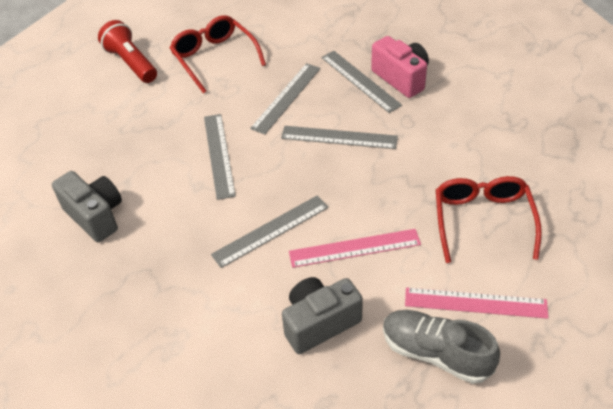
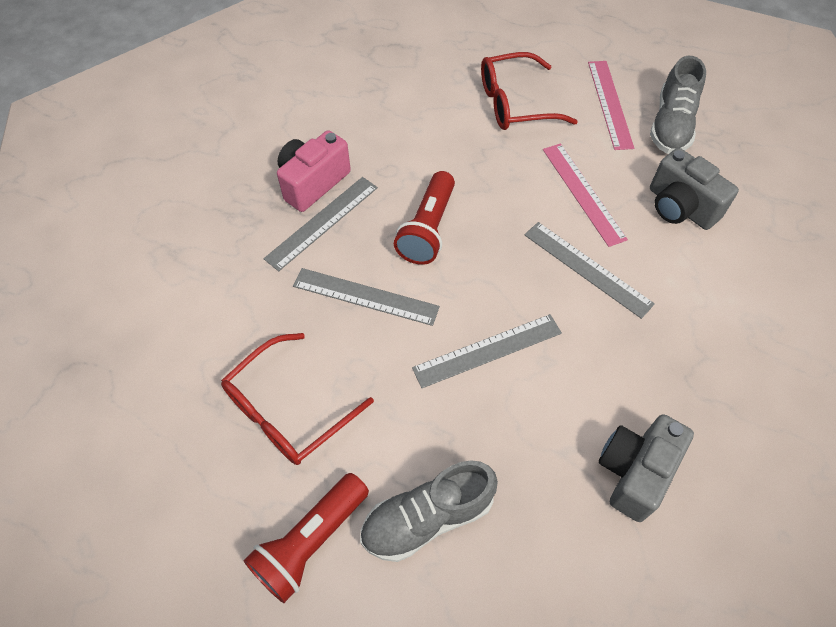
camera: 105 degrees left, 10 degrees up
grey ruler [281,126,398,149] -> red flashlight [394,171,455,265]
none -> grey shoe [360,460,498,562]

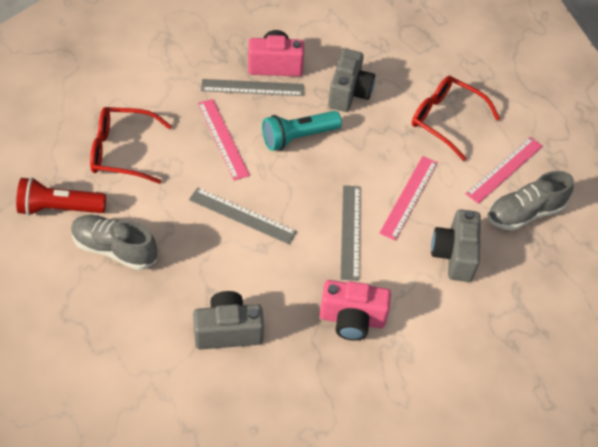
camera: 45 degrees right, 5 degrees down
grey ruler [293,268,440,326] -> pink ruler [198,99,250,180]
red flashlight [394,171,455,265] -> turquoise flashlight [262,111,342,151]
none -> pink camera [320,280,391,341]
none -> grey camera [328,49,375,112]

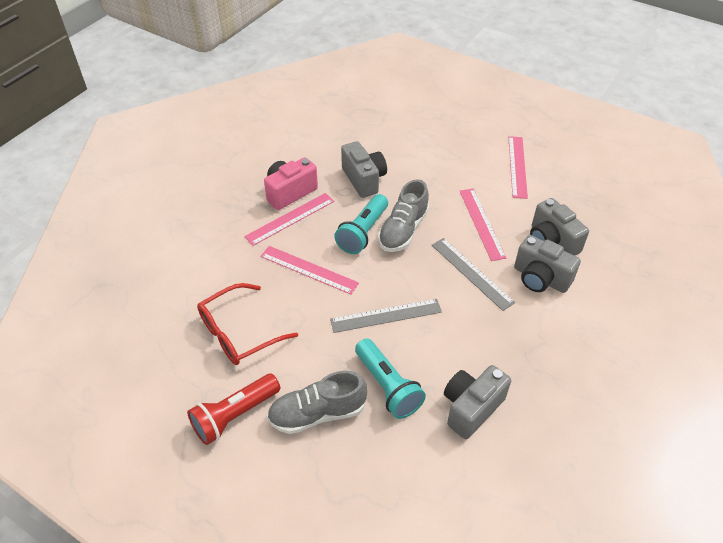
camera: 35 degrees left, 5 degrees down
grey ruler [201,79,304,96] -> pink ruler [244,193,334,246]
pink camera [320,280,391,341] -> none
red glasses [412,76,500,161] -> none
grey shoe [487,171,574,231] -> grey shoe moved to [378,179,429,252]
none -> turquoise flashlight [355,339,426,419]
none -> grey camera [514,235,581,293]

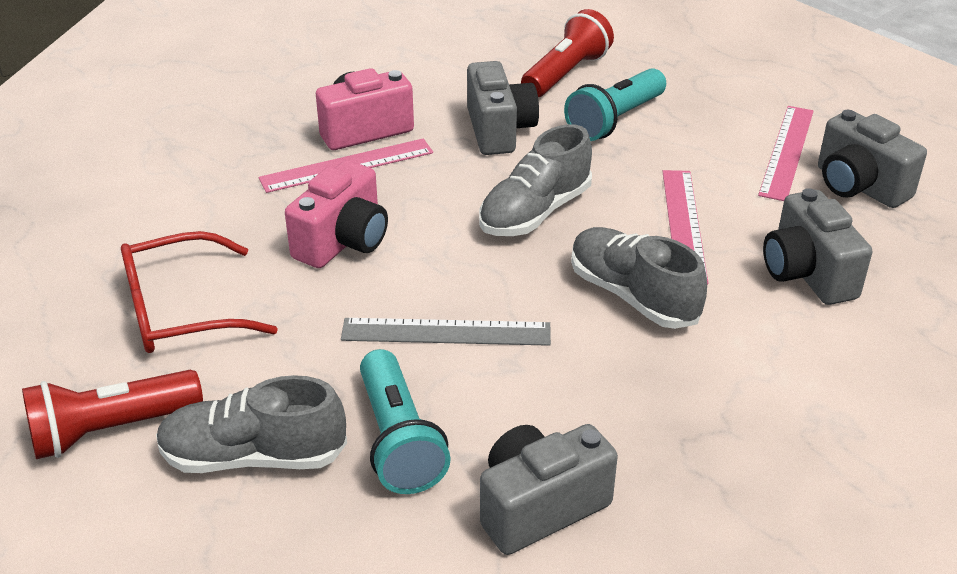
camera: 15 degrees right, 10 degrees down
pink ruler [260,246,359,294] -> pink camera [285,160,388,268]
turquoise flashlight [334,194,388,254] -> turquoise flashlight moved to [564,68,666,141]
grey ruler [432,238,515,311] -> grey shoe [571,227,707,329]
grey camera [514,235,581,293] -> grey camera moved to [818,110,927,208]
none -> red flashlight [521,9,614,97]

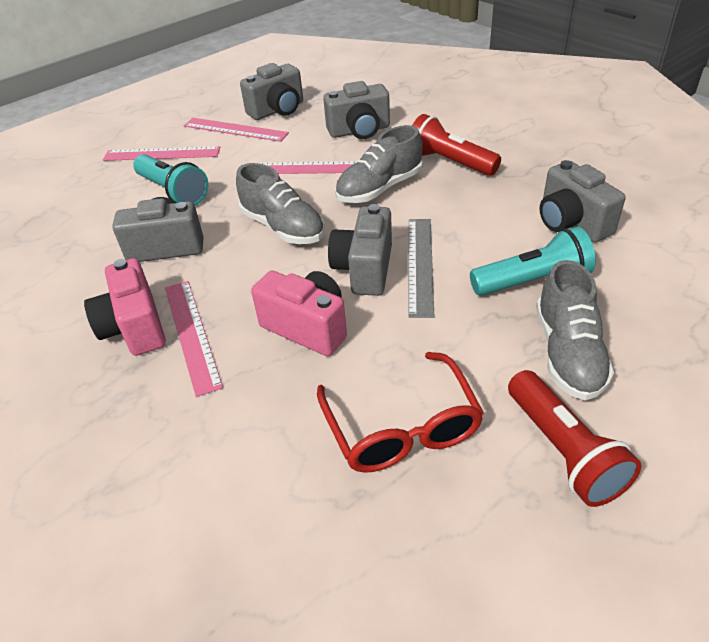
camera: 85 degrees left, 5 degrees up
red flashlight [521,9,614,97] -> red flashlight moved to [412,114,501,176]
none -> pink ruler [103,146,220,161]
none -> grey camera [328,204,392,296]

